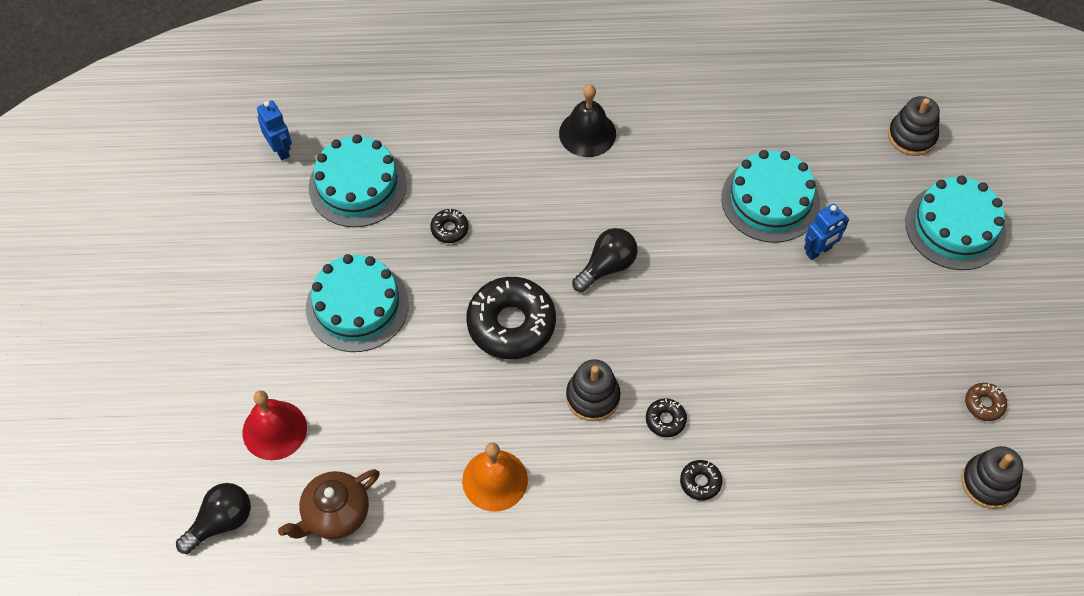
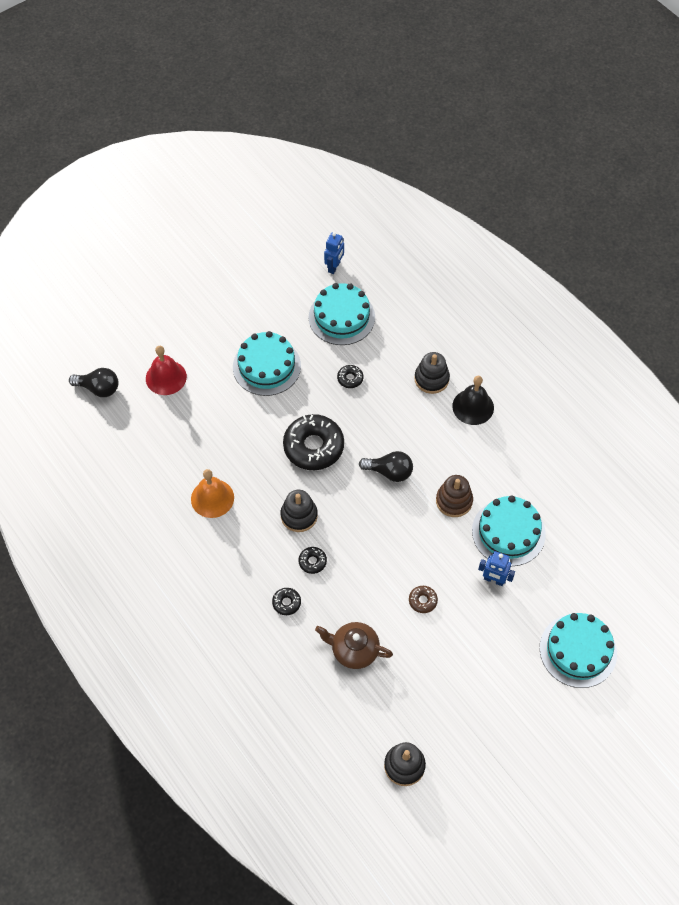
camera: 55 degrees right, 0 degrees up
brown teapot [278,469,380,539] -> brown teapot moved to [315,622,393,669]
black stacking toy [888,96,940,156] -> black stacking toy moved to [414,352,450,394]
brown donut [965,383,1007,421] -> brown donut moved to [409,586,438,613]
none -> brown stacking toy [436,475,473,517]

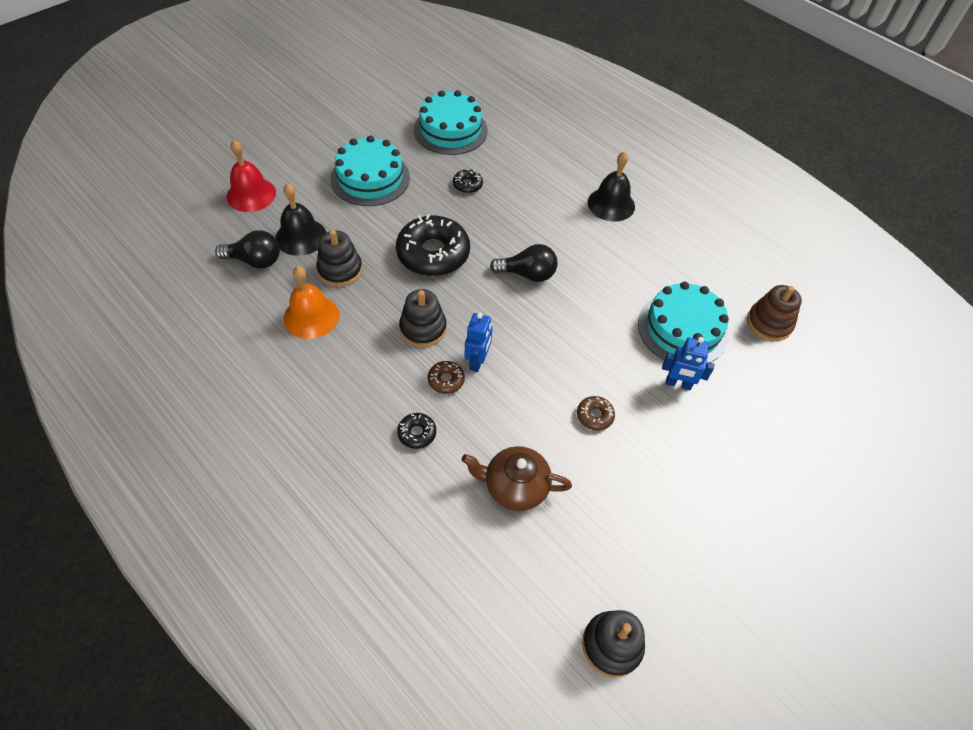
camera: 10 degrees left, 5 degrees down
black light bulb [69,368,119,397] -> black light bulb moved to [215,230,280,269]
black donut [298,547,327,574] -> brown donut [428,361,465,394]
blue robot [324,232,344,274] -> blue robot moved to [464,313,492,372]
black stacking toy [414,352,450,394] -> black stacking toy moved to [316,230,362,287]
brown stacking toy [436,475,473,517] -> brown stacking toy moved to [747,285,802,341]
turquoise cake [540,613,617,688] -> none
none -> black bell [275,183,326,256]

